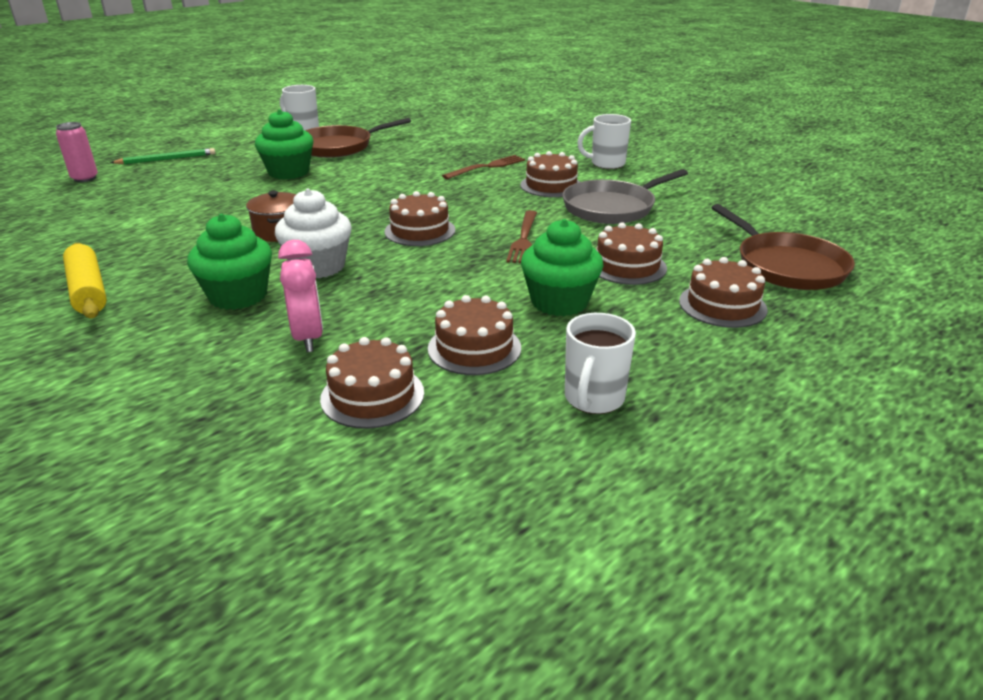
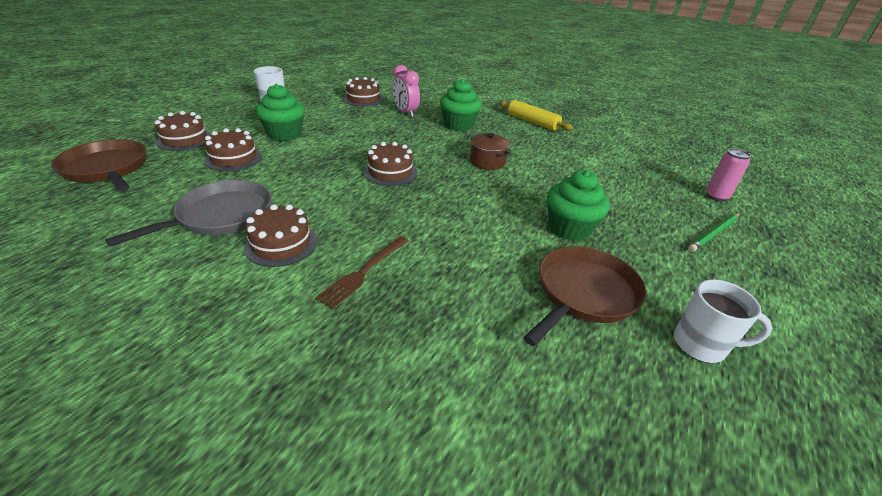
camera: 160 degrees right, 5 degrees up
white cupcake [275,188,352,278] -> none
brown cake [428,295,521,375] -> none
brown fork [506,210,537,263] -> none
white mug [577,114,631,169] -> none

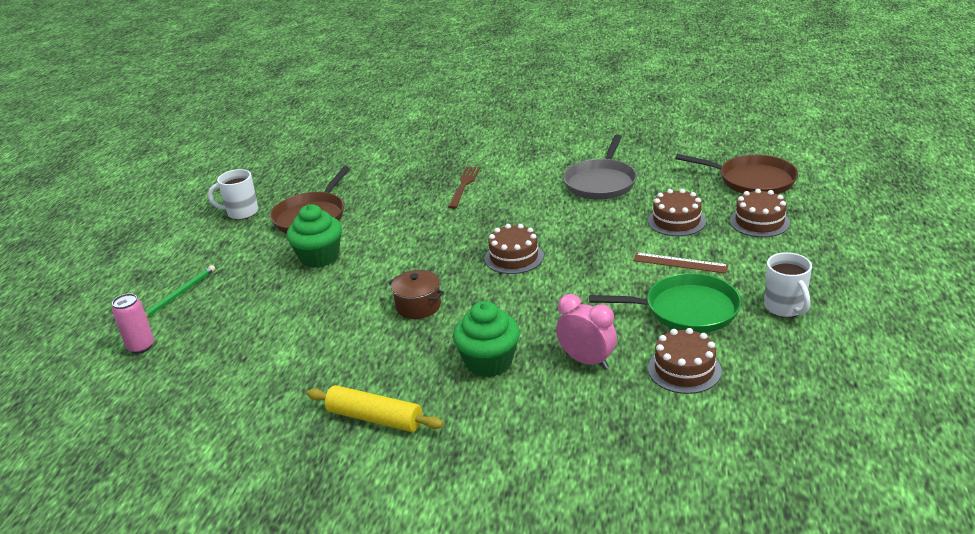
camera: 165 degrees right, 5 degrees down
brown cake [244,204,317,267] -> none
green cupcake [256,84,305,141] -> brown ruler [633,253,729,273]
none -> green pan [589,273,741,333]

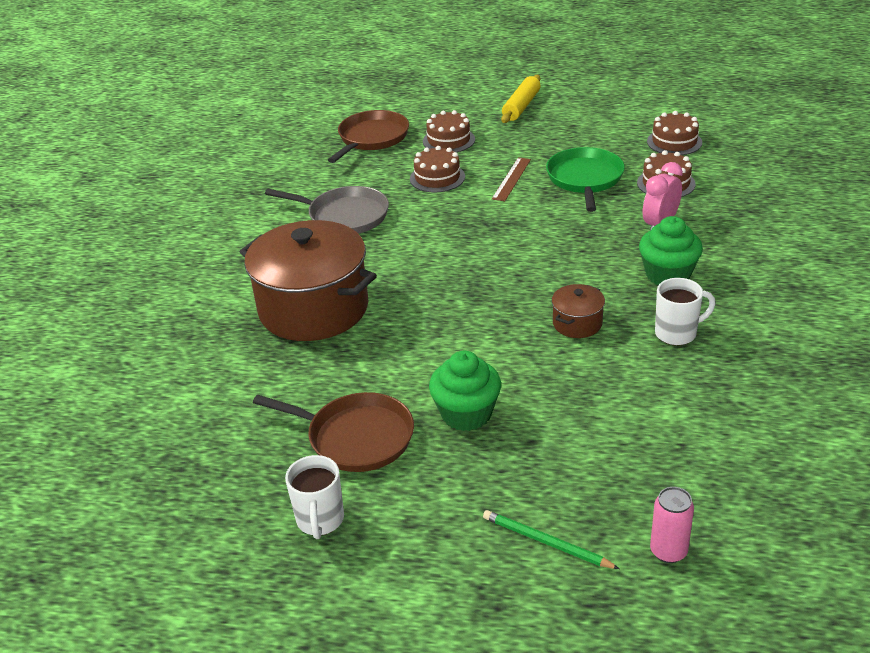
camera: 90 degrees left, 5 degrees up
yellow rolling pin [307,385,444,432] -> yellow rolling pin moved to [501,75,541,123]
brown fork [448,167,480,209] -> brown pot [240,220,377,341]
brown cake [484,224,544,274] -> brown cake moved to [647,111,702,155]
white mug [764,252,812,317] -> white mug moved to [655,278,715,346]

